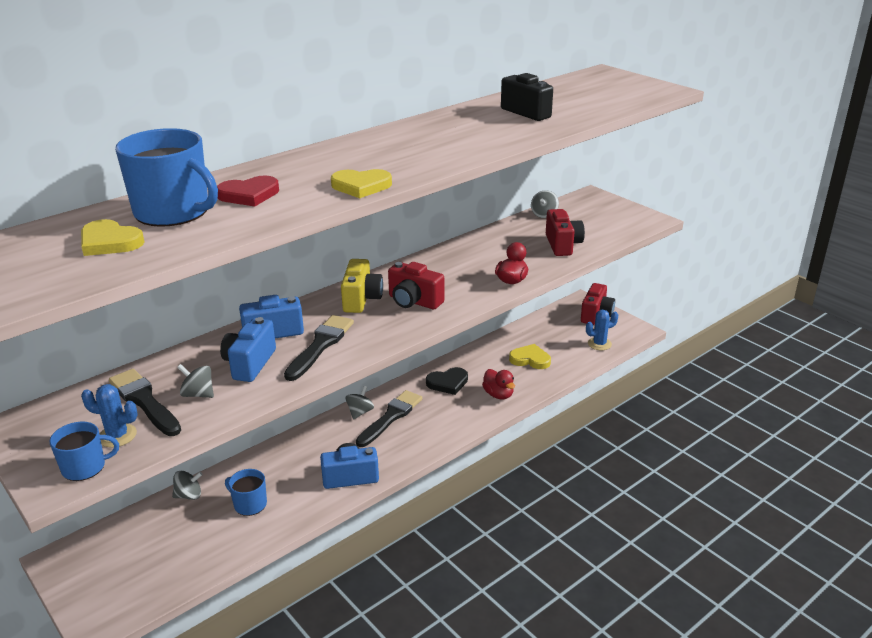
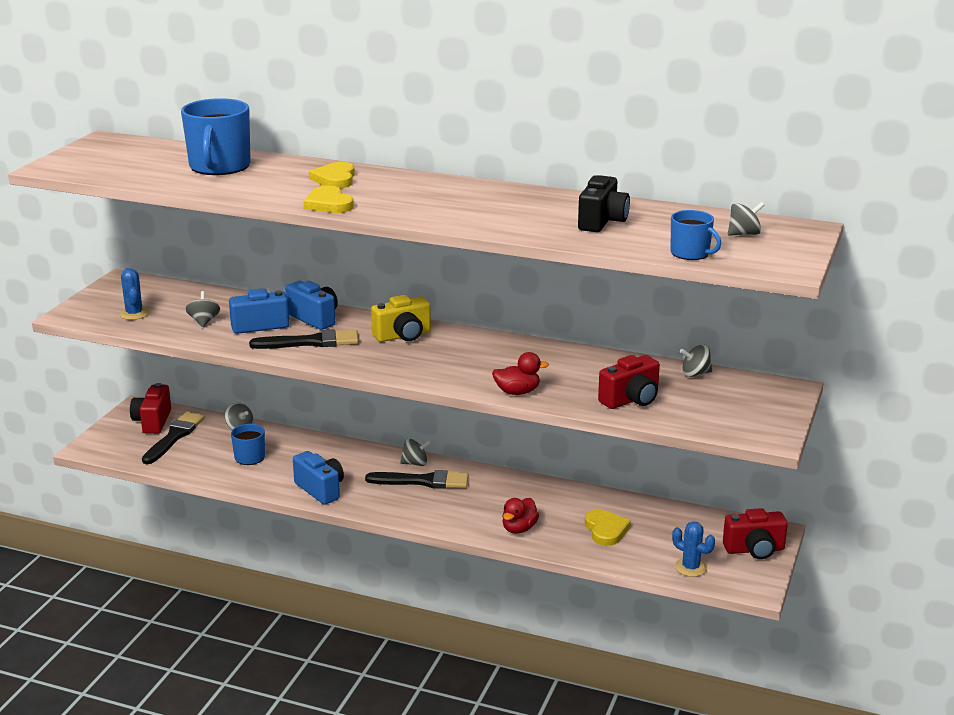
camera: 60 degrees right, 5 degrees down
blue mug [50,422,119,481] -> blue mug moved to [670,210,721,260]
yellow heart [81,219,144,256] -> yellow heart moved to [309,162,355,188]
black brush [109,369,181,436] -> black brush moved to [142,412,205,464]
red heart [217,176,279,206] -> none
red camera [388,262,444,309] -> red camera moved to [130,383,171,434]
black heart [426,367,468,395] -> none
none -> grey spinning top [728,202,764,236]

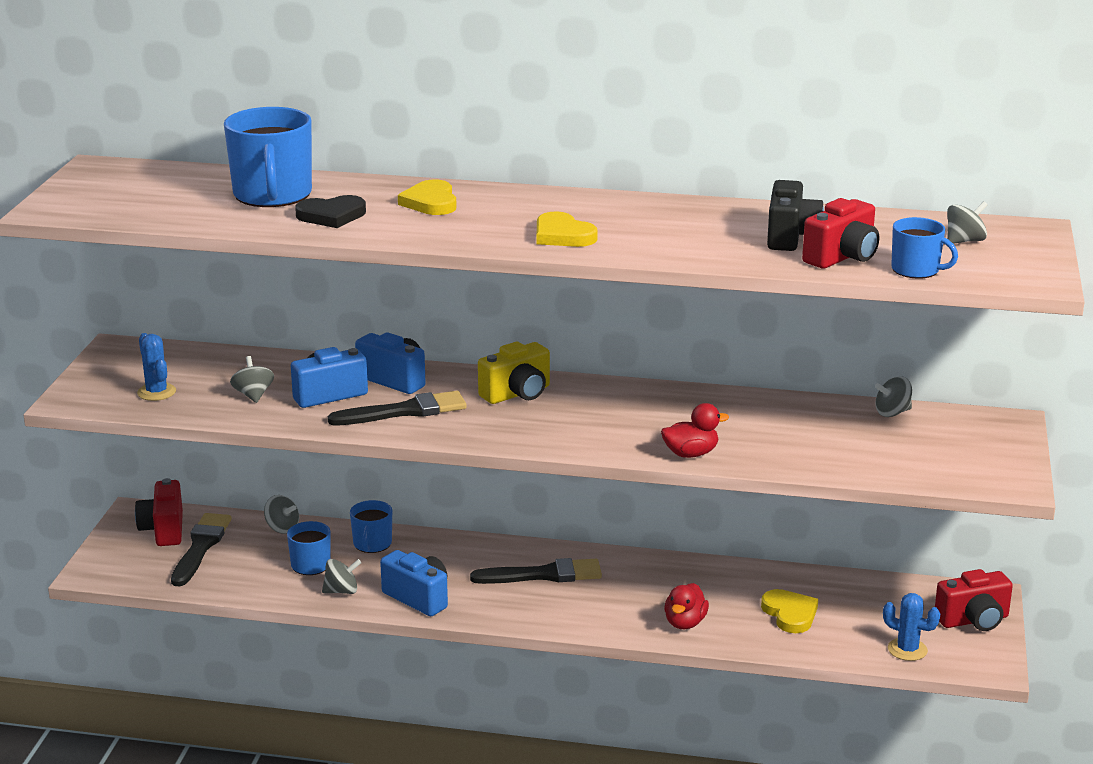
camera: 10 degrees left, 0 degrees up
yellow heart [303,186,354,213] -> yellow heart moved to [537,211,598,247]
grey spinning top [400,438,431,466] -> grey spinning top moved to [322,559,361,594]
red camera [598,355,660,409] -> red camera moved to [802,198,879,268]
none -> black heart [295,195,366,228]
none -> blue mug [350,500,392,553]

